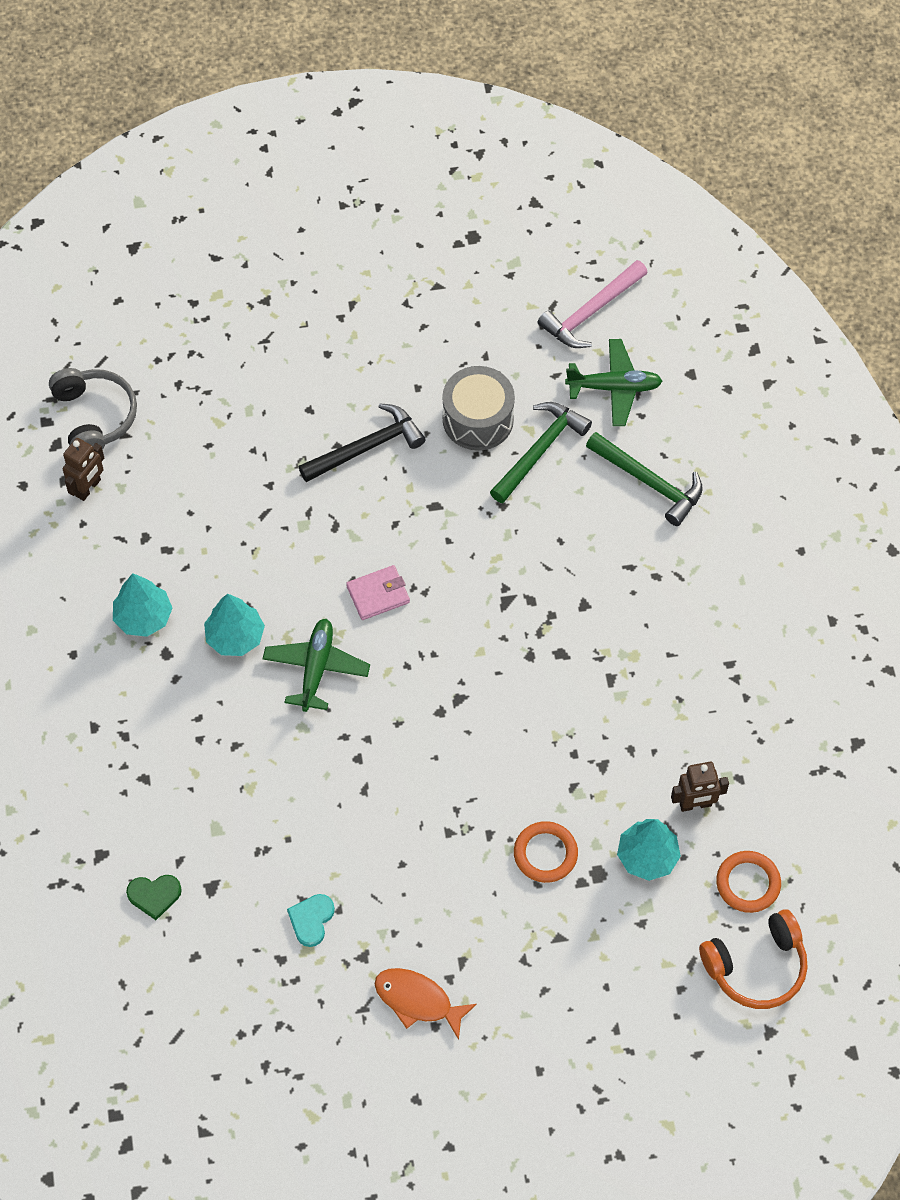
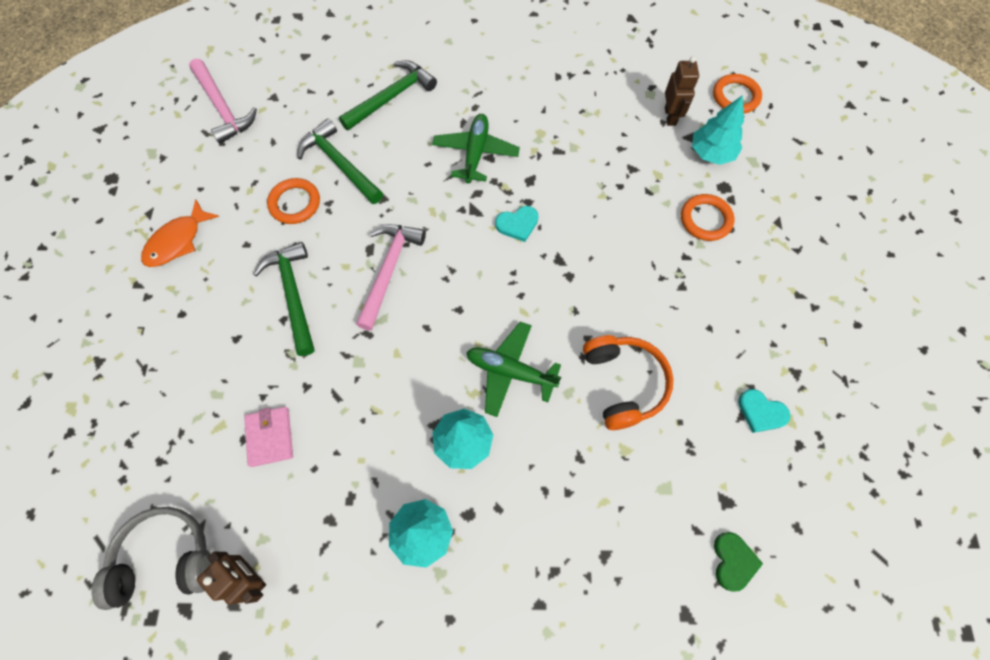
camera: 80 degrees left, 5 degrees up
black hammer [299,403,426,482] -> green hammer [253,242,315,356]
pink wallet [346,565,410,620] -> pink wallet moved to [244,407,293,467]
orange fish [375,968,477,1040] -> orange fish moved to [141,199,219,267]
grey drum [442,366,515,451] -> orange ring [267,178,320,224]
green plane [565,339,662,426] -> green plane moved to [432,114,520,183]
orange headphones [699,909,808,1009] -> orange headphones moved to [583,335,673,430]
none -> pink hammer [356,224,426,331]
none -> turquoise heart [495,206,539,242]

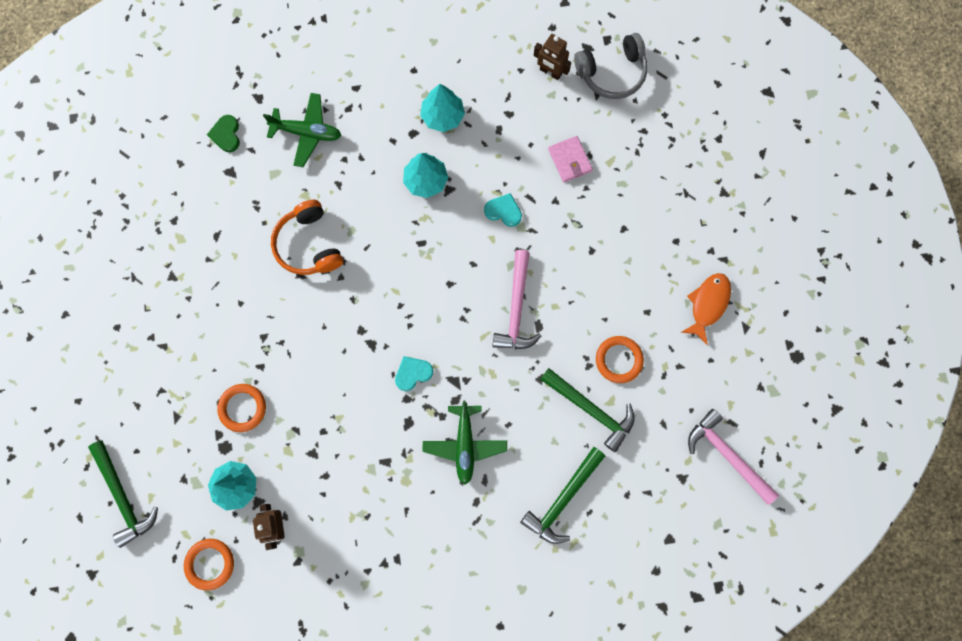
camera: 170 degrees right, 10 degrees up
green hammer [253,242,315,356] -> green hammer moved to [88,440,158,548]
green plane [466,322,561,417] -> green plane moved to [263,93,341,167]
turquoise heart [738,389,791,433] -> turquoise heart moved to [484,193,522,227]

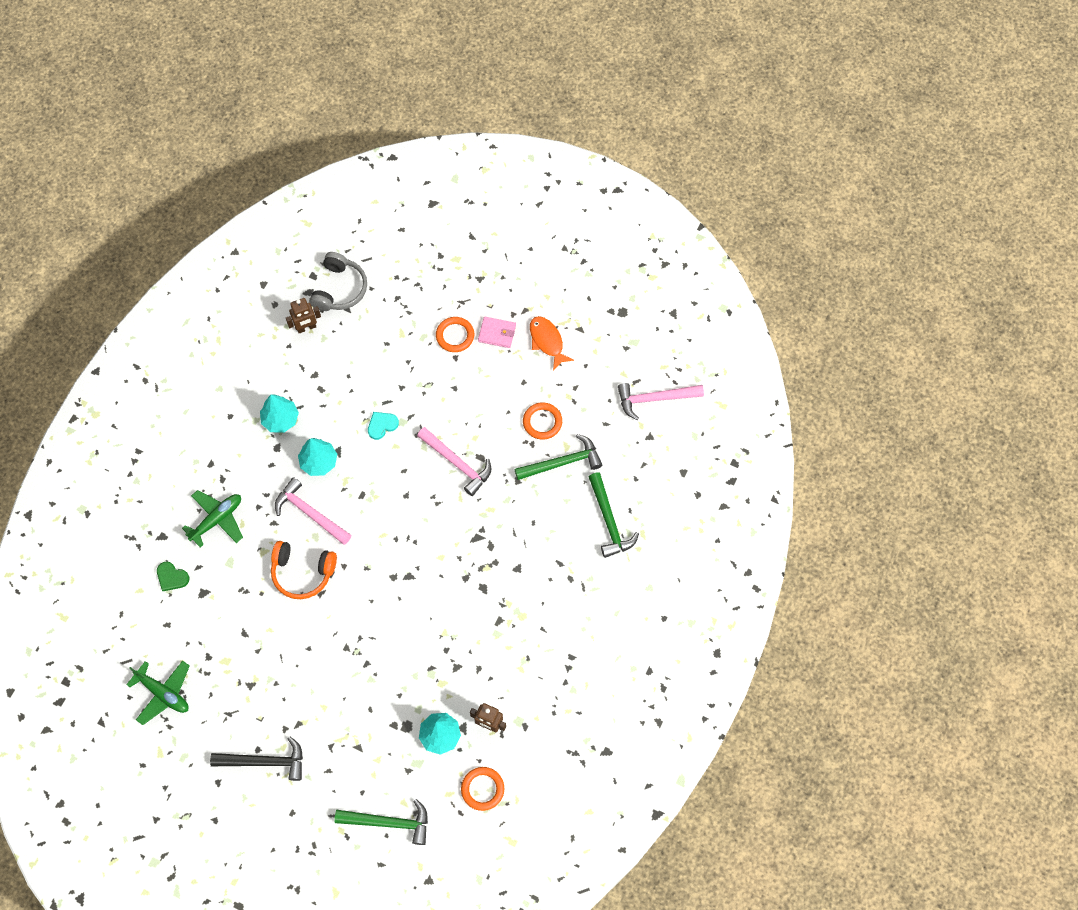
camera: 55 degrees left, 10 degrees down
orange ring [217,384,266,432] -> orange ring moved to [436,317,474,352]
turquoise heart [395,356,433,391] -> none
green plane [423,401,507,484] -> green plane moved to [126,660,190,725]
pink wallet [548,136,593,182] -> pink wallet moved to [478,317,516,348]
none -> black hammer [210,737,303,781]
none -> pink hammer [275,477,351,545]

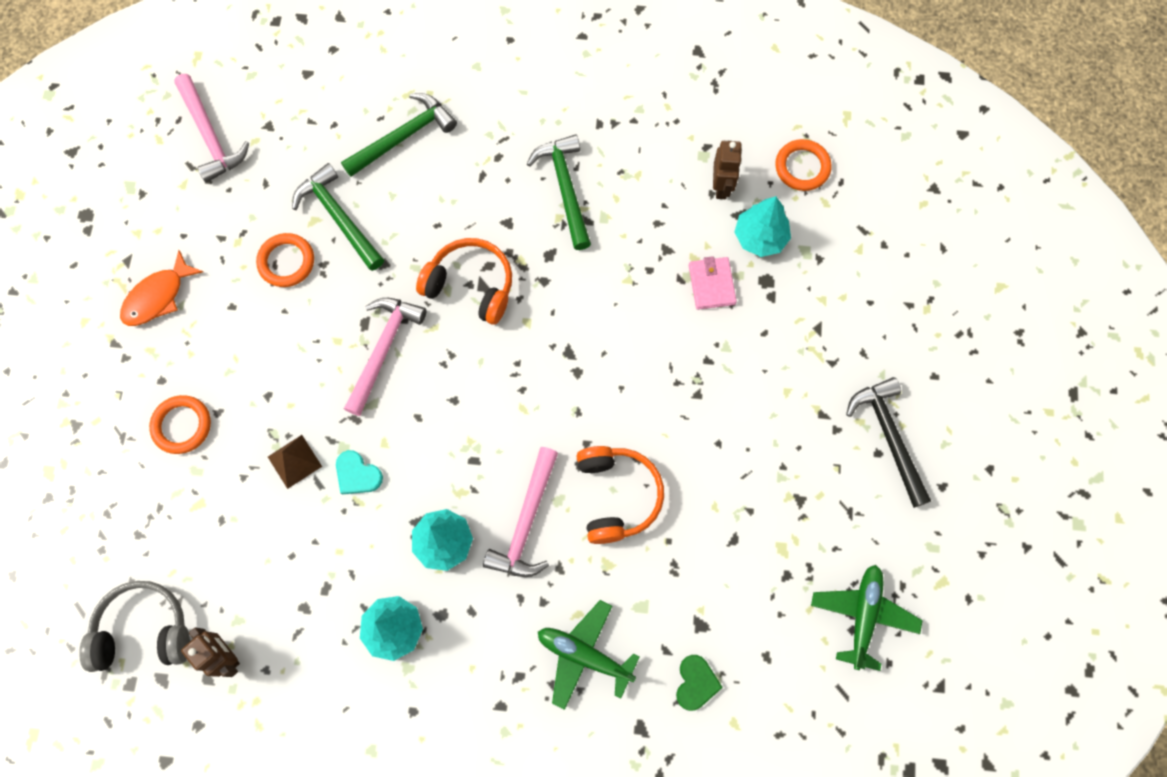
camera: 110 degrees left, 5 degrees up
green hammer [334,799,428,845] -> green hammer moved to [527,134,591,250]
pink wallet [478,317,516,348] -> pink wallet moved to [689,256,737,310]
none -> brown pyramid [268,435,322,489]
none -> orange headphones [416,238,512,325]

